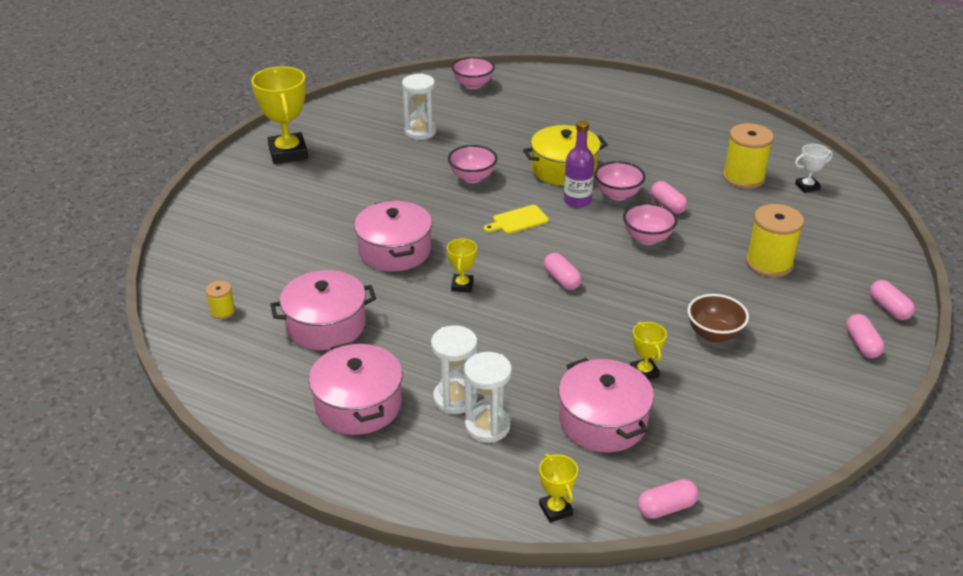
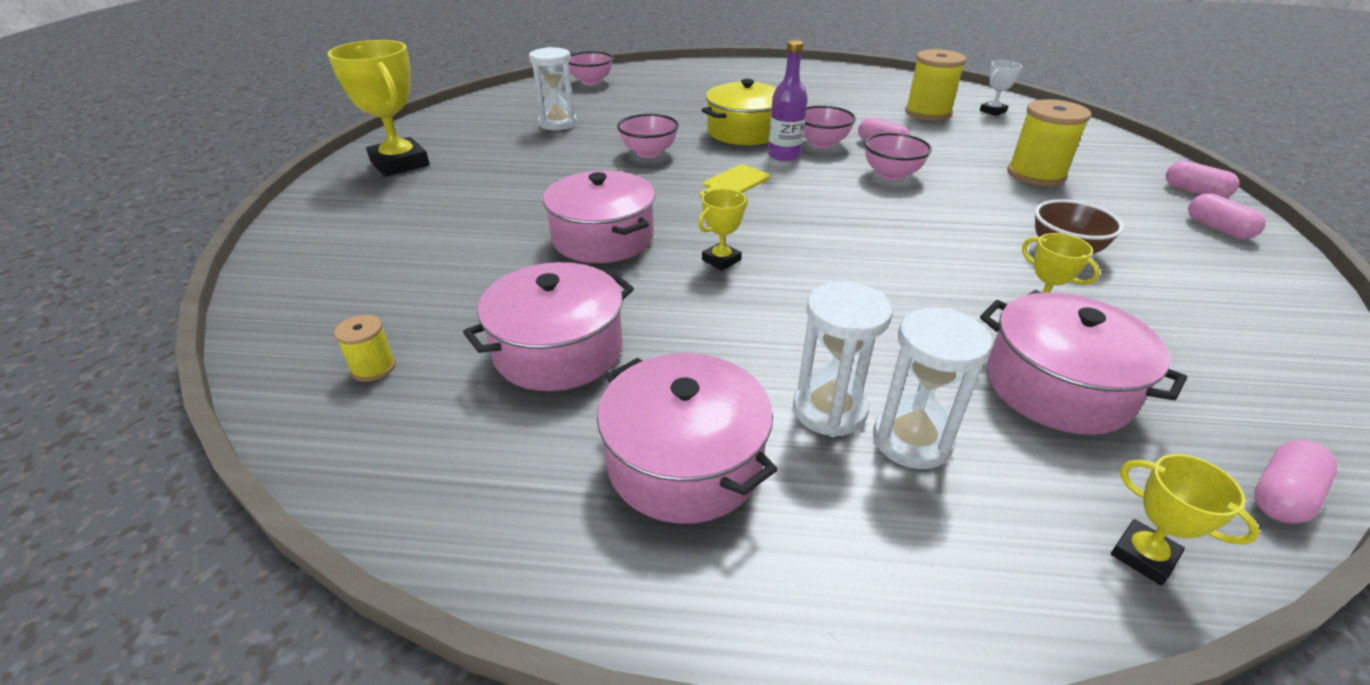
camera: 20 degrees left, 0 degrees up
yellow trophy [447,238,477,293] -> yellow trophy turned 60 degrees clockwise [698,189,748,270]
pink capsule [544,253,582,290] -> none

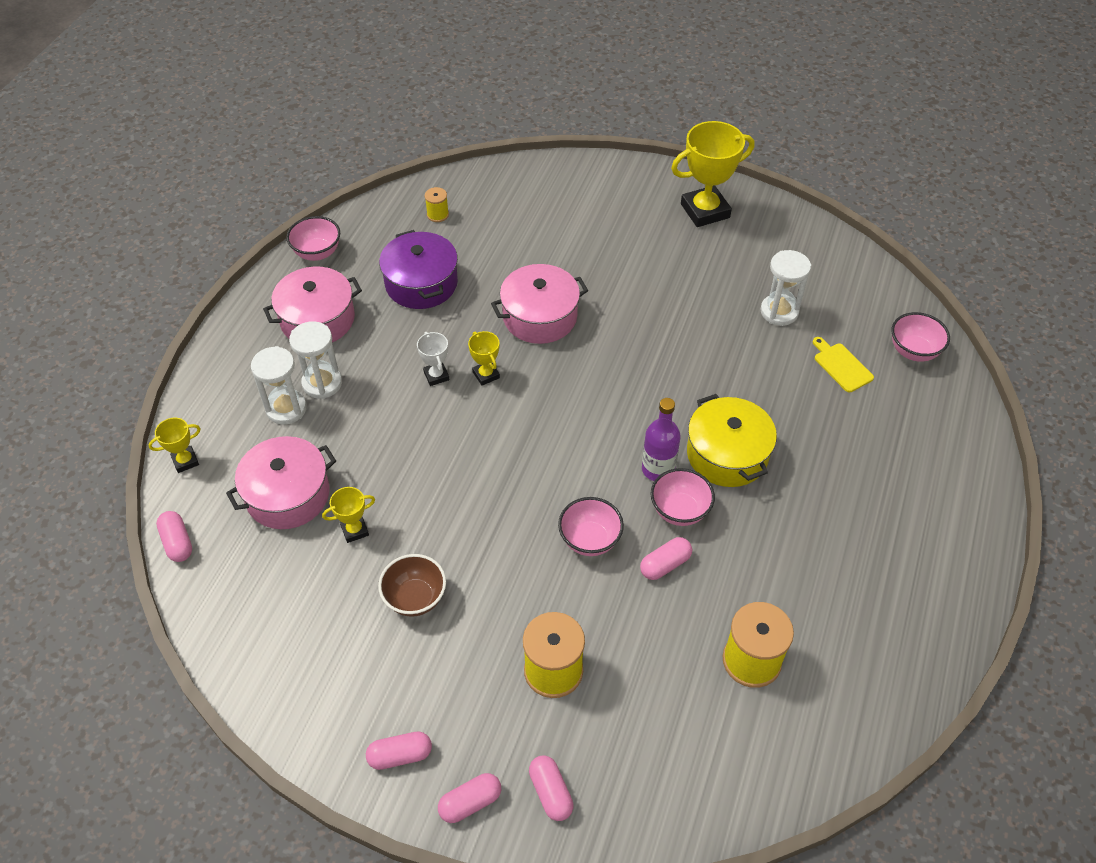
camera: 105 degrees right, 15 degrees up
pink pot [463,262,634,391] -> purple pot [379,230,458,309]
pink bowl [617,114,679,158] -> pink bowl moved to [286,216,340,261]
yellow cutting board [700,165,770,198] -> yellow cutting board moved to [813,337,874,392]
white trophy [980,61,1022,116] -> white trophy moved to [417,332,449,386]
none -> pink capsule [529,755,574,821]

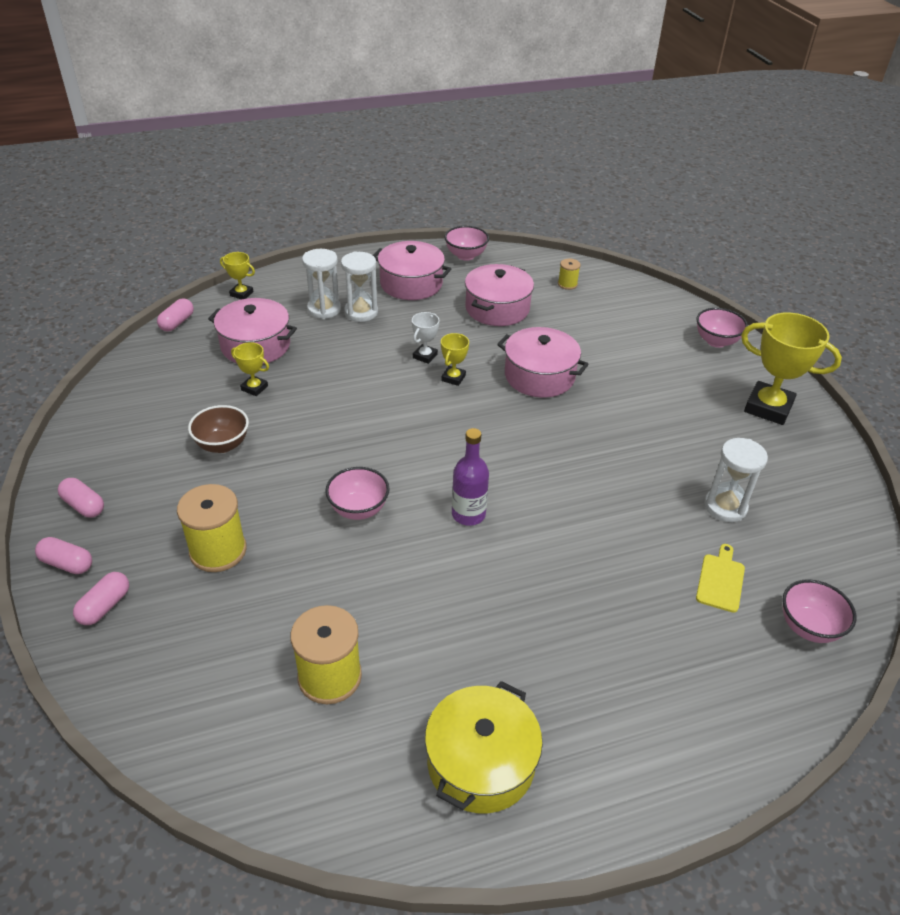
camera: 50 degrees right, 10 degrees down
purple pot [379,230,458,309] -> pink pot [465,264,534,326]
pink capsule [640,537,692,580] -> none
pink bowl [651,468,715,526] -> pink bowl moved to [697,308,748,348]
yellow pot [687,394,777,487] -> yellow pot moved to [425,681,543,814]

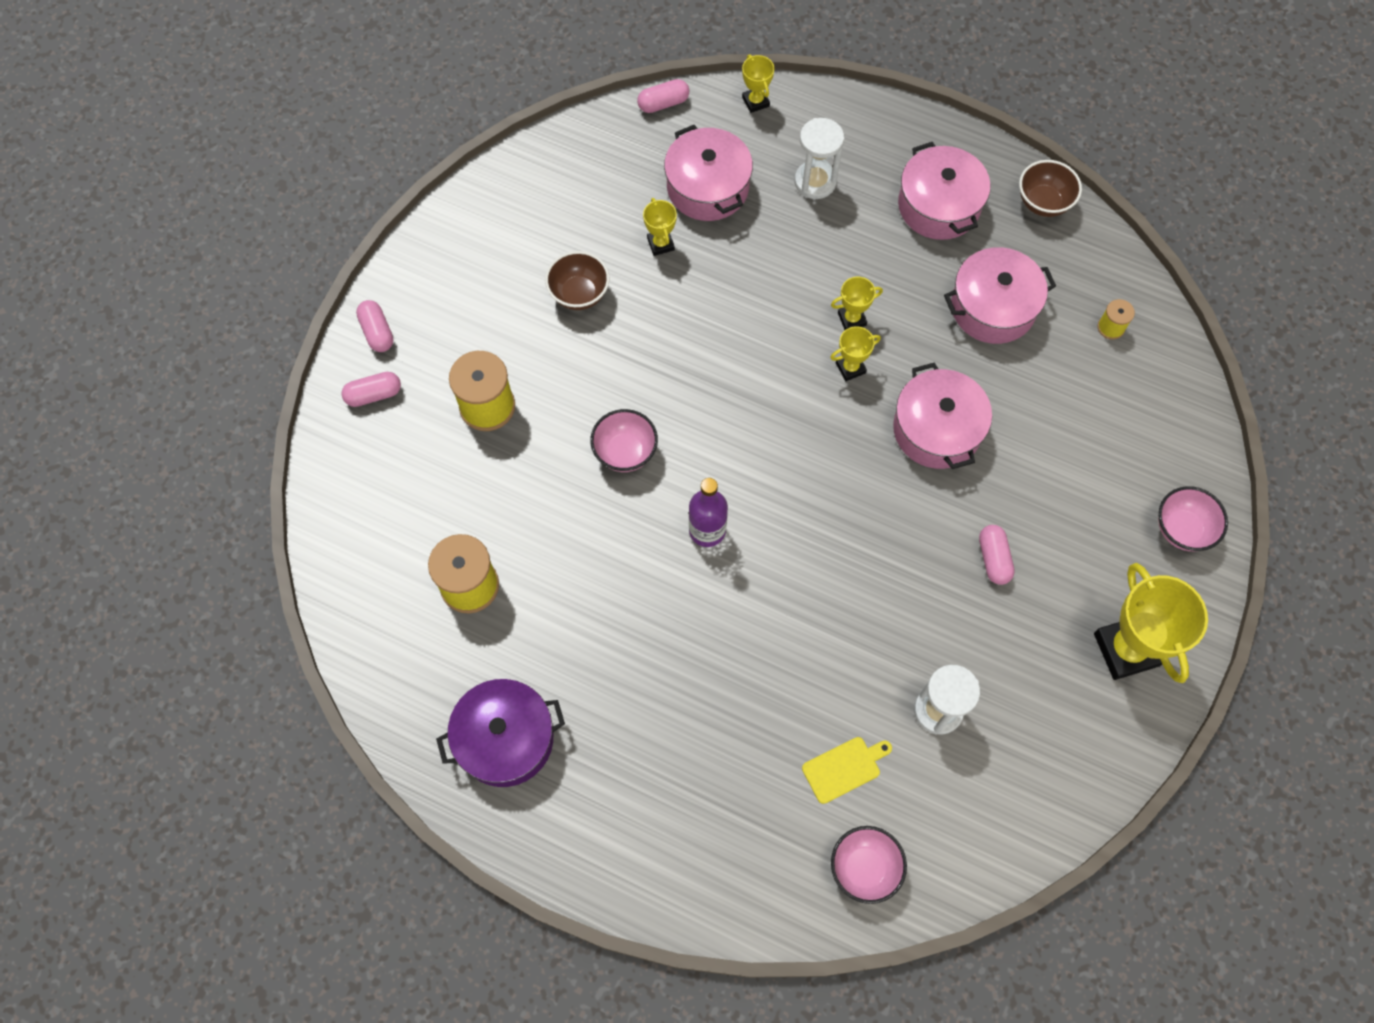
camera: 45 degrees right, 25 degrees up
pink capsule [58,478,104,518] -> pink capsule moved to [979,525,1015,585]
white hourglass [341,251,378,322] -> none
white trophy [412,312,439,364] -> yellow trophy [831,277,883,330]
yellow pot [425,681,543,814] -> purple pot [436,679,565,787]
pink bowl [444,226,489,261] -> brown bowl [1019,160,1082,217]

